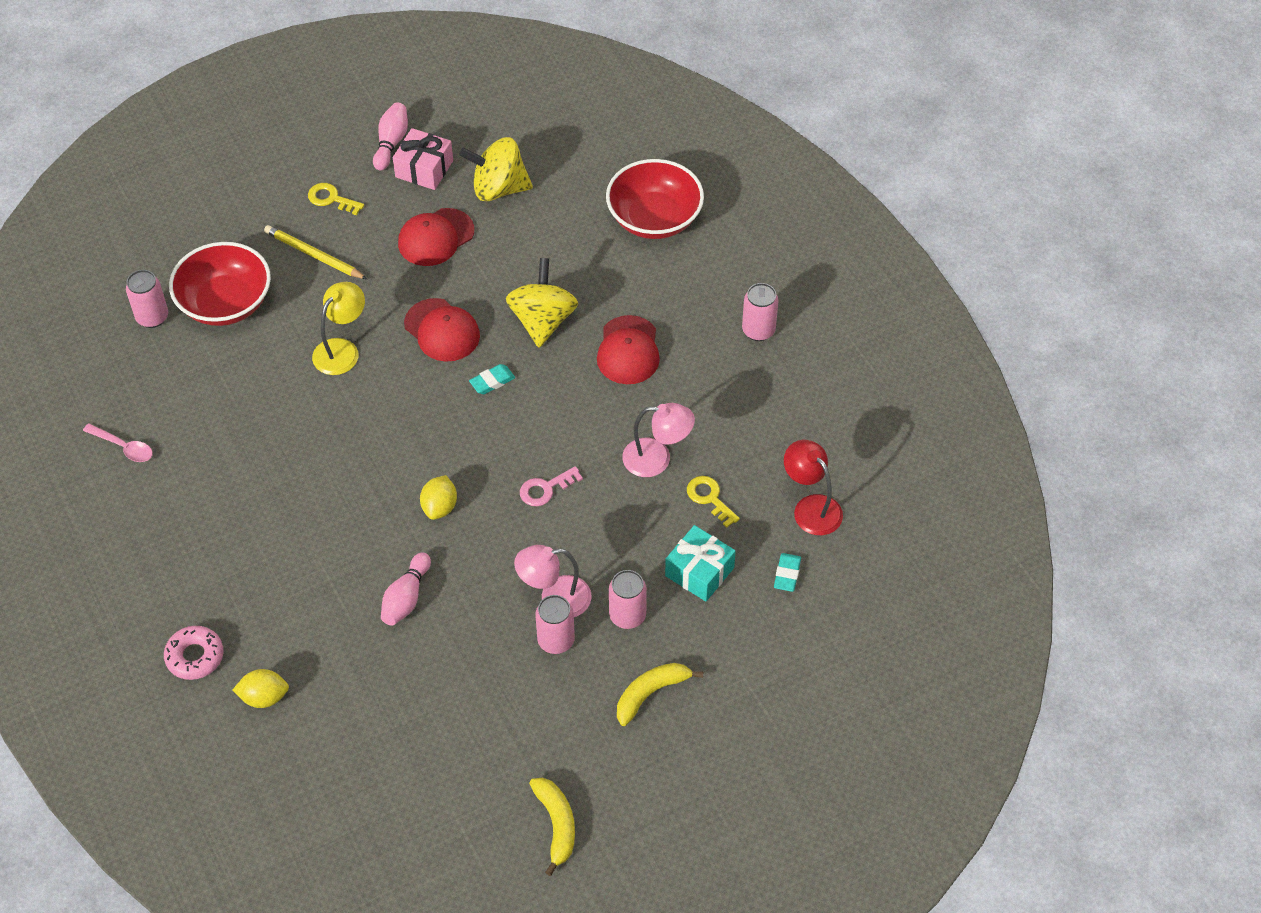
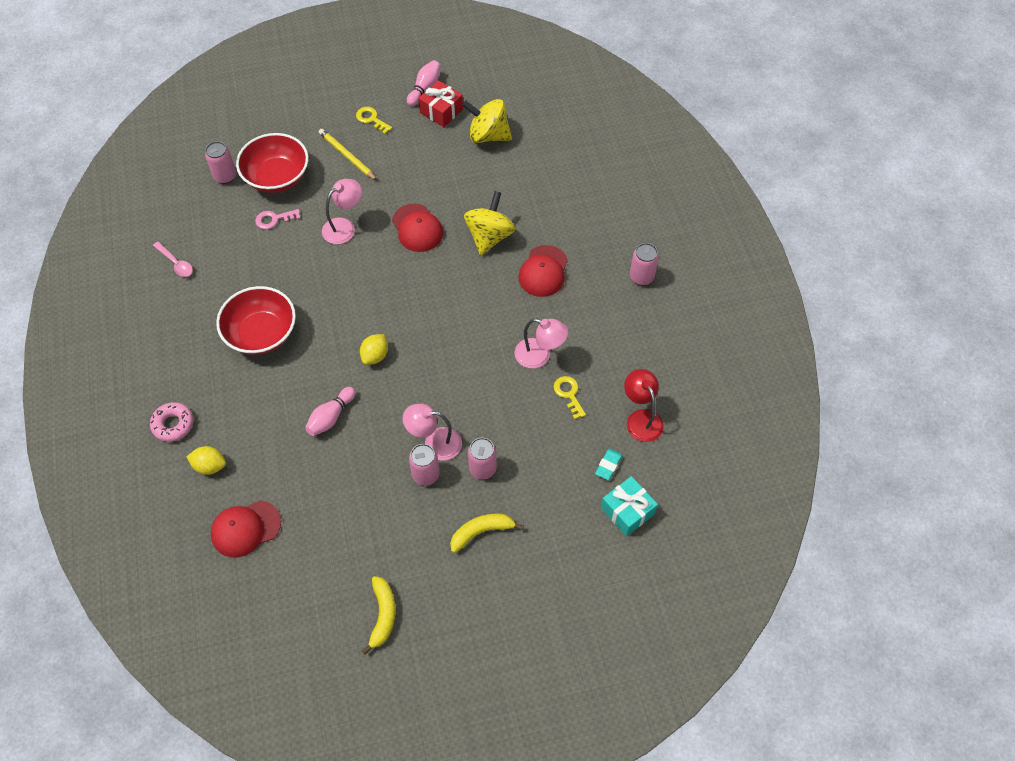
camera: 15 degrees right, 5 degrees up
yellow lamp [312,282,365,375] -> pink lamp [322,179,362,244]
pink gift [393,128,453,190] -> red gift [418,80,463,127]
red cap [398,208,474,266] -> red cap moved to [211,500,281,558]
turquoise eraser [469,364,515,394] -> none
pink key [520,466,583,506] -> pink key moved to [255,209,301,229]
red bowl [606,159,704,239] -> red bowl moved to [216,286,296,355]
turquoise gift [665,525,736,601] -> turquoise gift moved to [601,476,658,536]

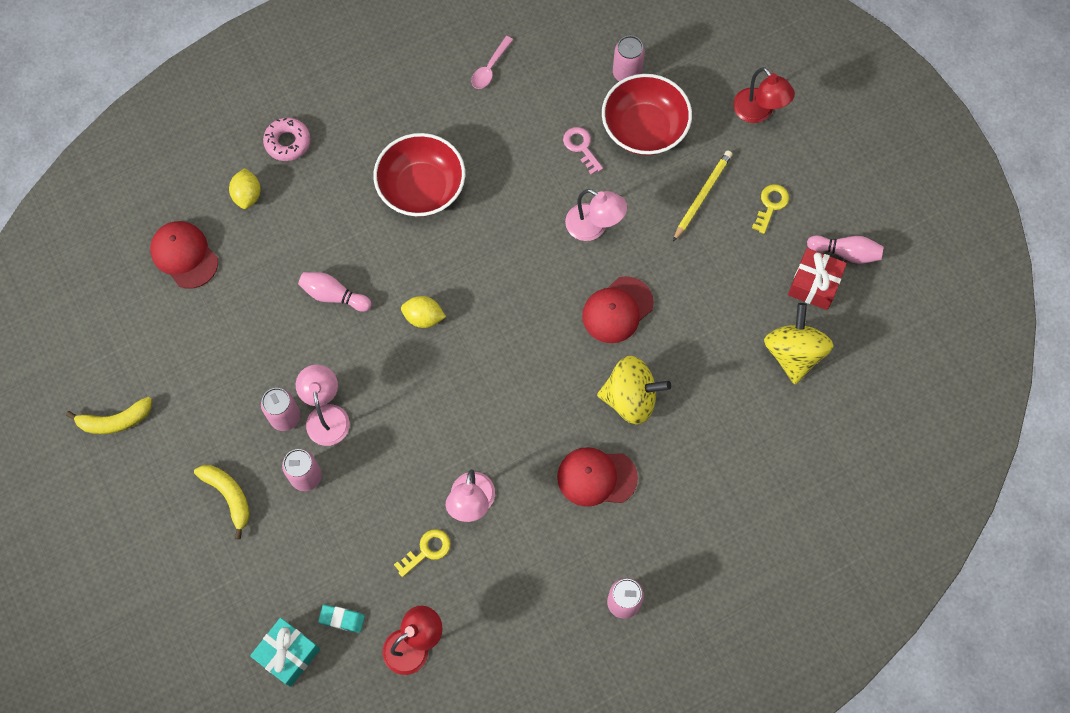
camera: 75 degrees right, 10 degrees up
none -> red lamp [733,67,795,123]

